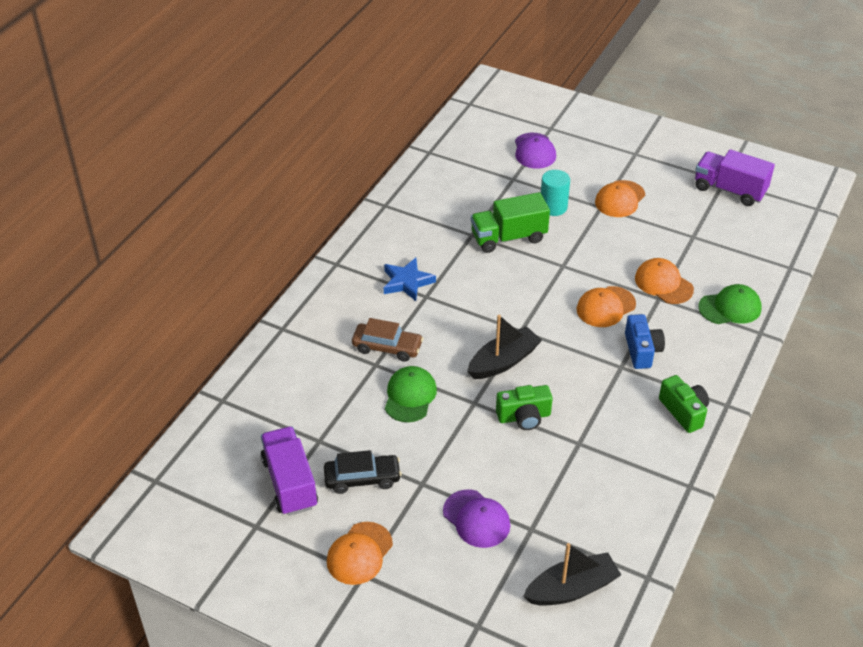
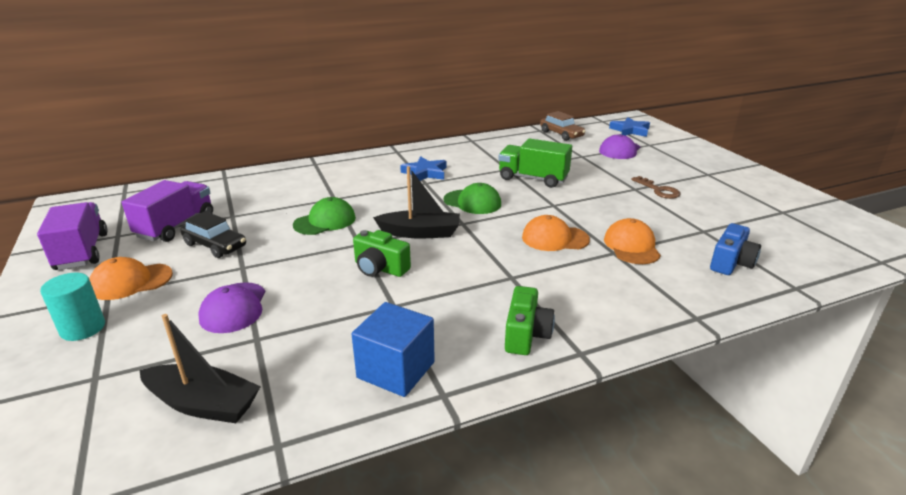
camera: 40 degrees right, 15 degrees down
brown car [352,318,423,362] -> brown car moved to [540,111,585,141]
turquoise cylinder [541,170,570,216] -> turquoise cylinder moved to [40,273,105,341]
orange cap [595,180,645,217] -> brown key [632,176,680,199]
blue camera [625,314,665,369] -> blue camera moved to [710,223,761,275]
purple truck [695,149,775,206] -> purple truck moved to [37,202,108,270]
green cap [698,284,762,324] -> green cap moved to [444,183,501,214]
none -> blue cube [352,302,435,397]
none -> blue star [609,117,650,137]

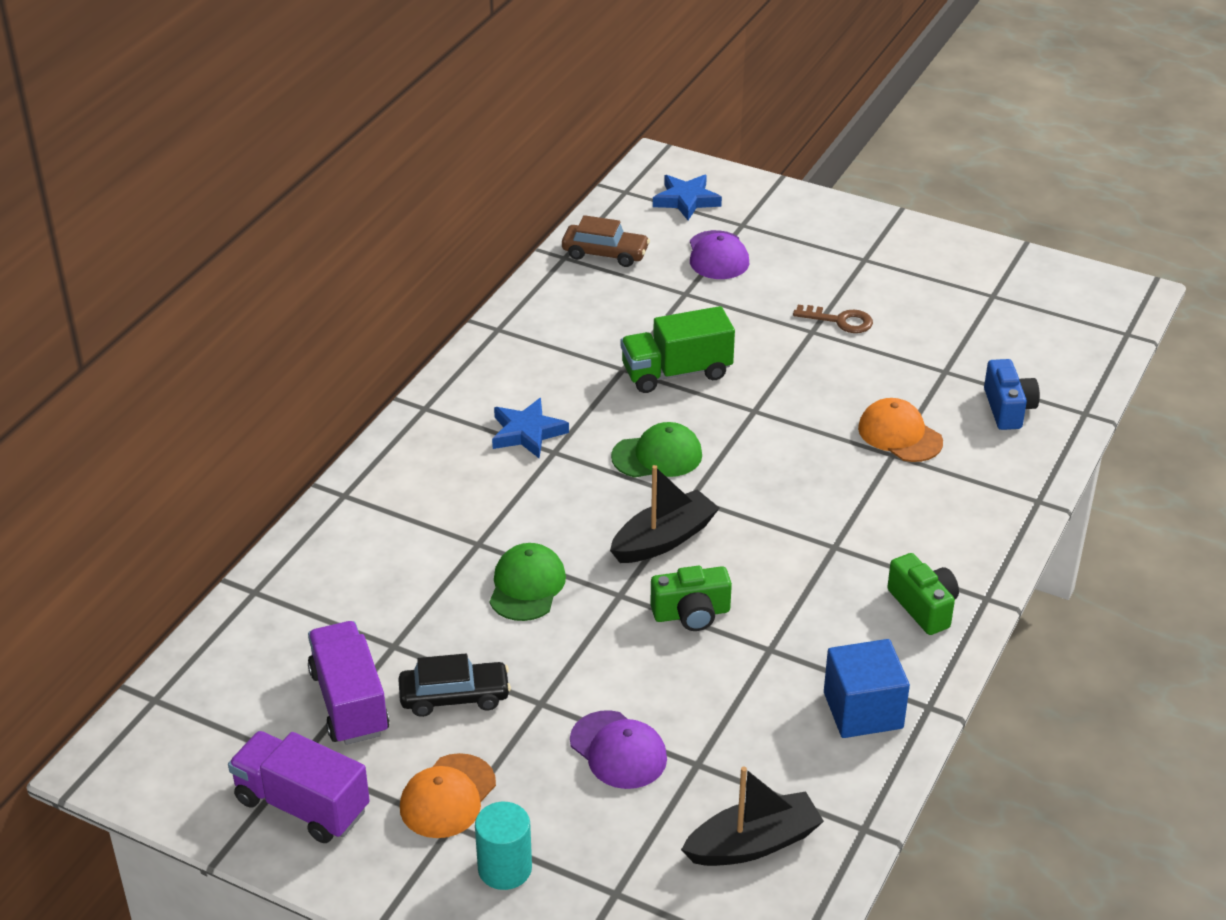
camera: 40 degrees left, 10 degrees up
orange cap [522,215,590,251] -> none

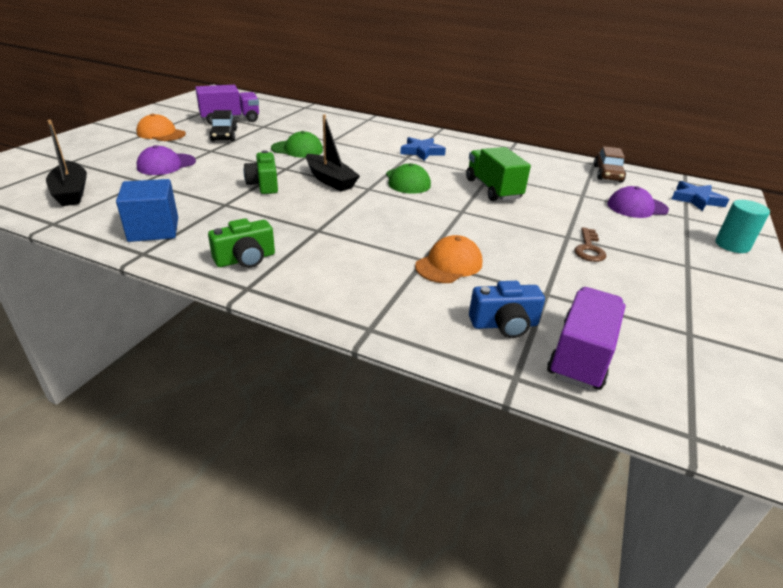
camera: 85 degrees right, 5 degrees down
purple truck [228,731,370,843] -> purple truck moved to [547,287,626,390]
turquoise cylinder [475,802,532,890] -> turquoise cylinder moved to [715,200,770,253]

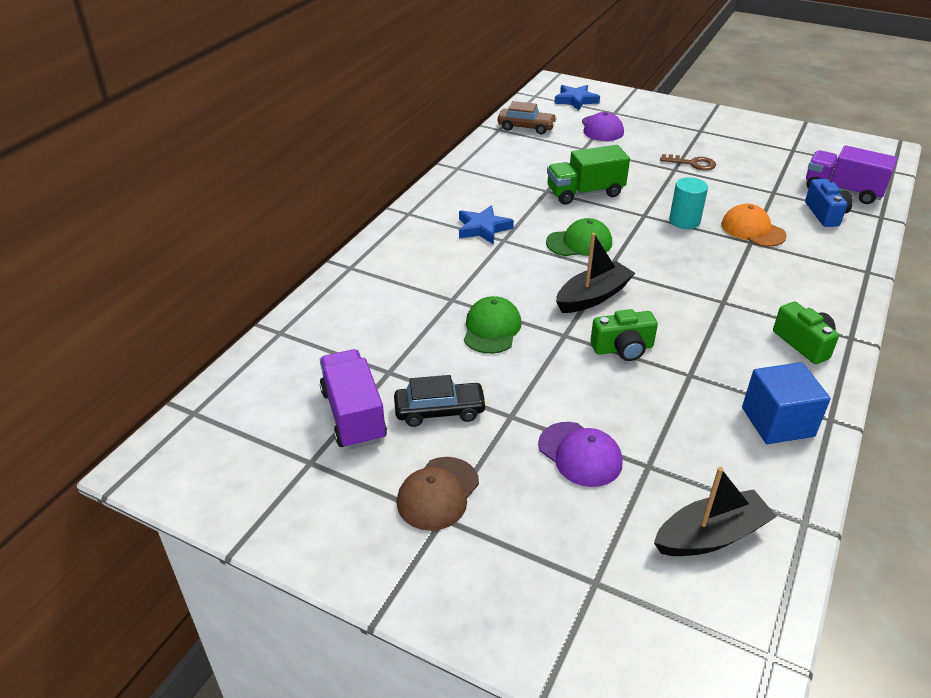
camera: 85 degrees left, 5 degrees up
orange cap [136,114,186,141] -> brown cap [397,457,479,531]
turquoise cylinder [715,200,770,253] -> turquoise cylinder moved to [669,177,708,229]

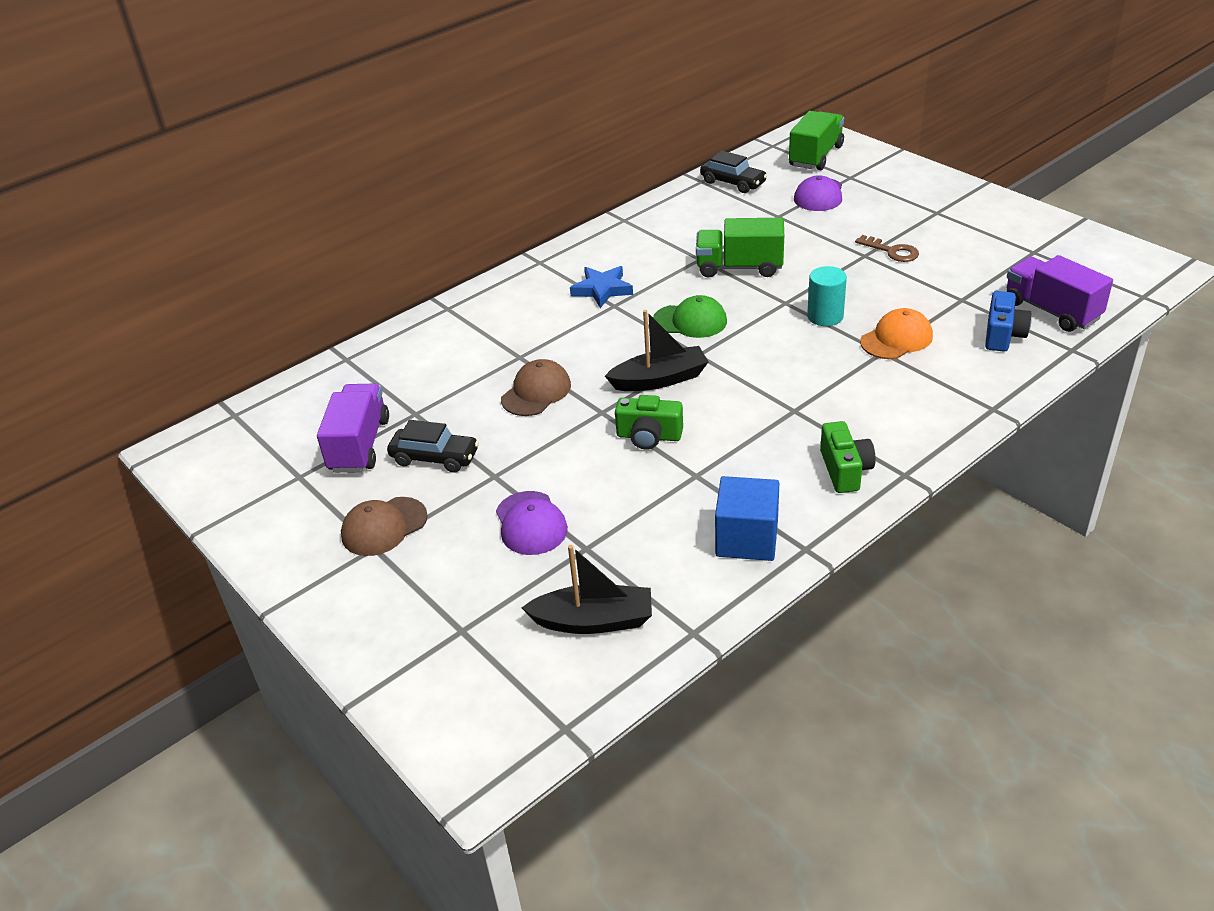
camera: 25 degrees right, 0 degrees up
green cap [464,296,521,354] -> brown cap [501,359,571,416]
brown car [498,101,557,134] -> black car [700,151,767,193]
blue star [554,85,600,111] -> green truck [789,111,844,170]
orange cap [721,204,787,247] -> orange cap turned 75 degrees clockwise [860,308,933,359]

